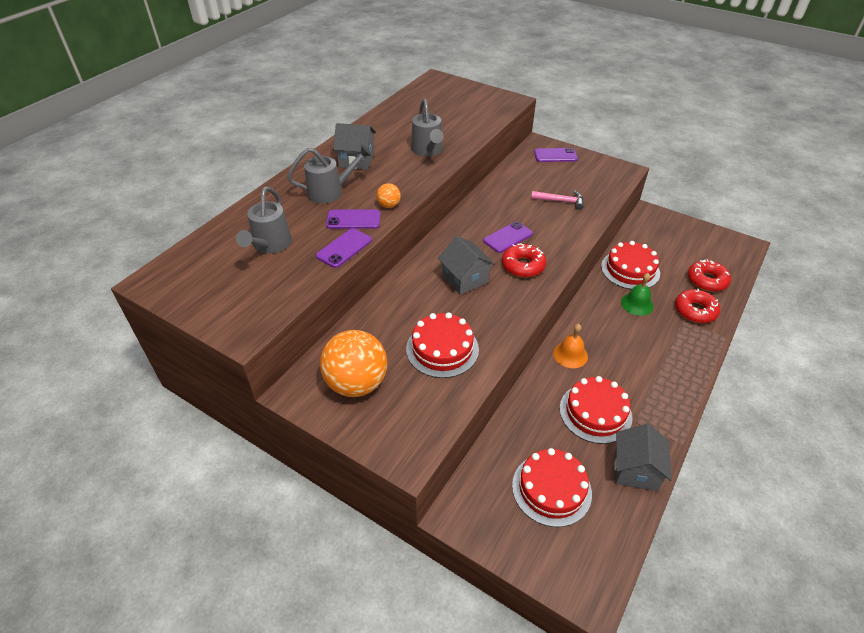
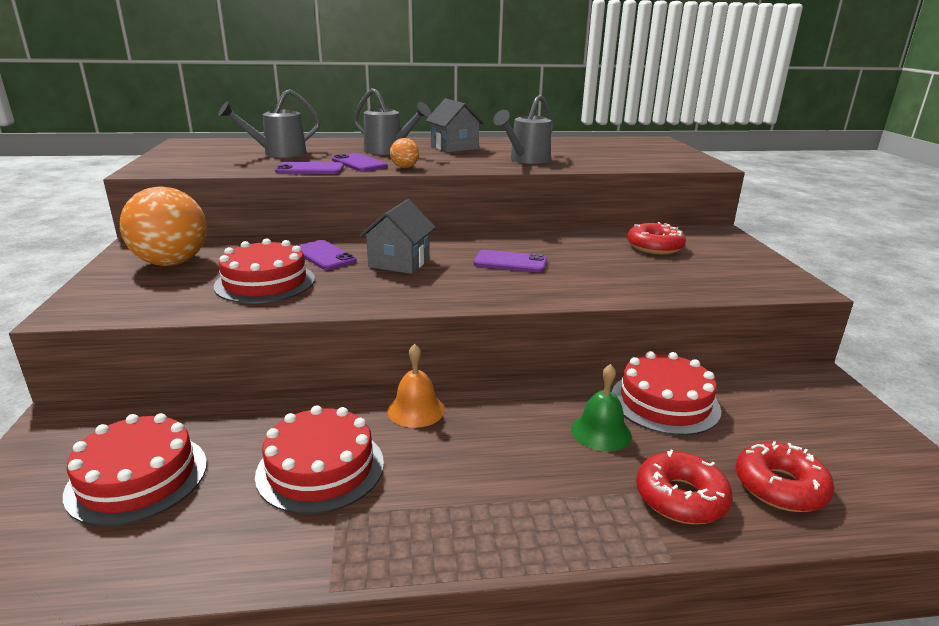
camera: 50 degrees right, 20 degrees down
red donut [502,243,546,278] -> red donut moved to [627,222,686,254]
pink hammer [531,190,583,210] -> none
purple phone [534,148,578,162] -> purple phone moved to [297,240,357,270]
grey house [614,424,672,491] -> none

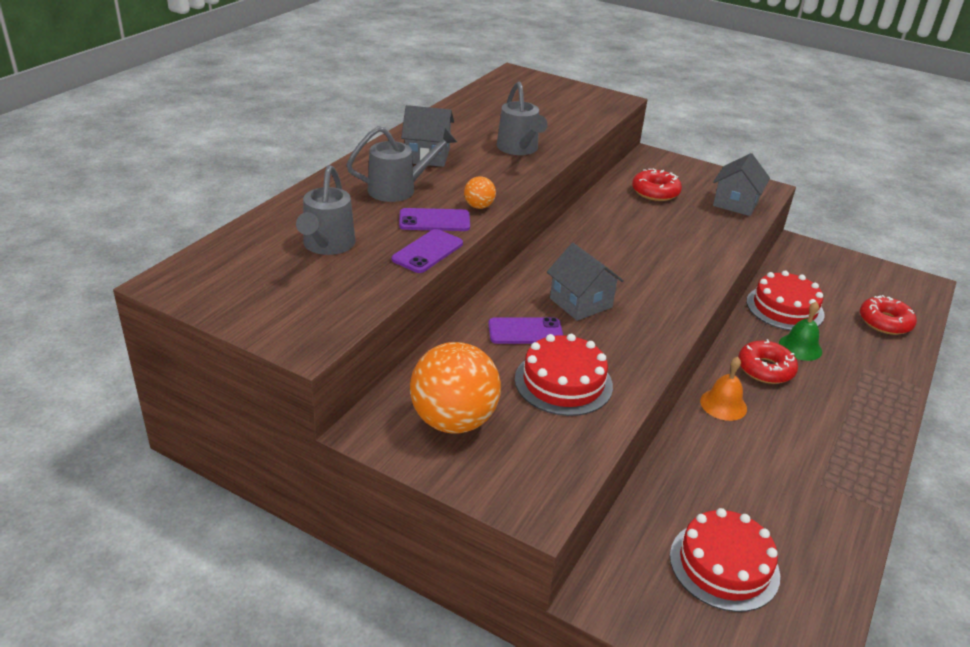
camera: 55 degrees left, 10 degrees up
red cake [255,405,384,514] -> none
purple phone [474,250,547,272] -> none
red donut [636,450,733,524] -> red donut moved to [738,339,798,384]
none -> grey house [713,153,770,216]

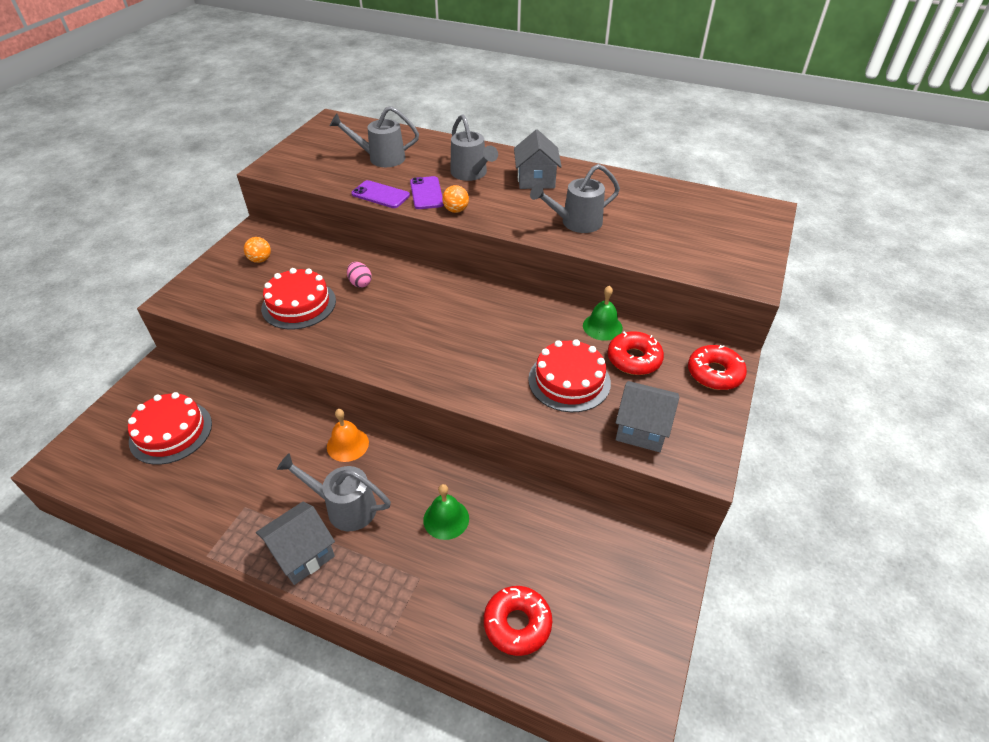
camera: 85 degrees right, 10 degrees up
orange ball [410,342,501,434] -> orange ball [244,237,271,263], size x0.44
purple phone [488,317,563,344] -> pink egg [347,262,372,288]
grey house [547,243,624,321] -> grey house moved to [256,502,335,585]
red donut [738,339,798,384] -> red donut moved to [688,345,747,390]
red cake [746,271,825,331] -> red cake moved to [528,339,611,412]
none -> grey watering can [277,453,391,531]
none -> green bell [583,286,623,341]

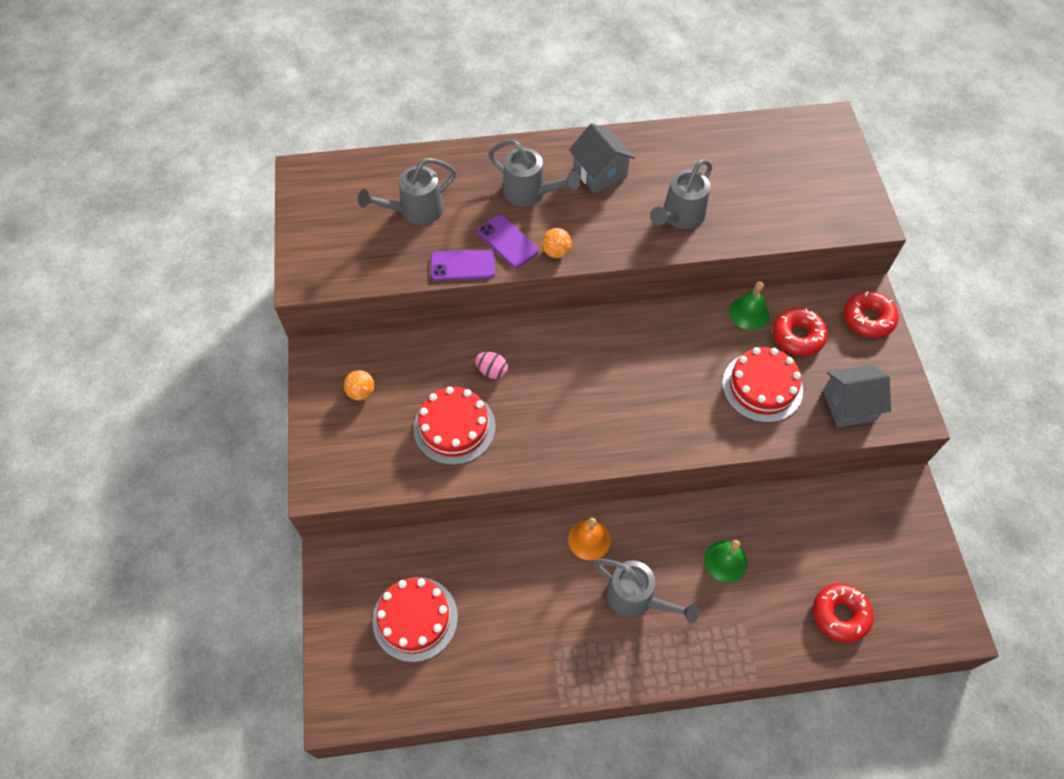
camera: 30 degrees left, 15 degrees up
grey house [256,502,335,585] -> none
grey watering can [277,453,391,531] -> grey watering can turned 135 degrees counterclockwise [593,559,699,624]

